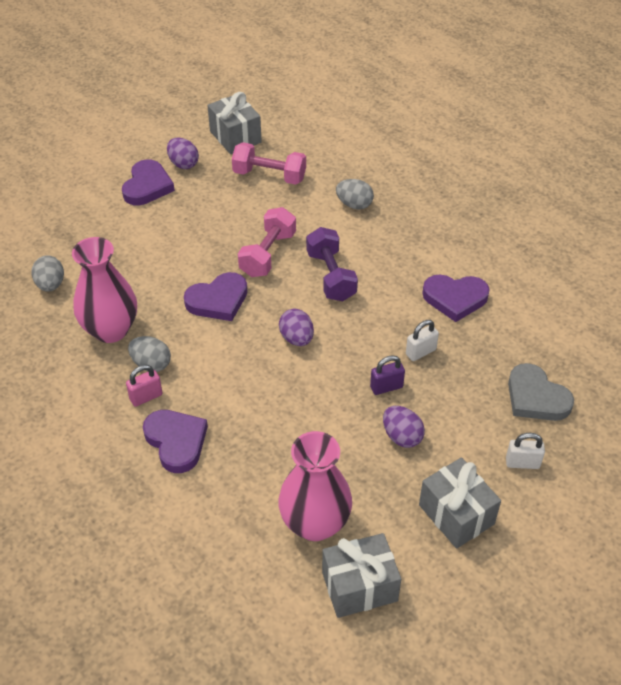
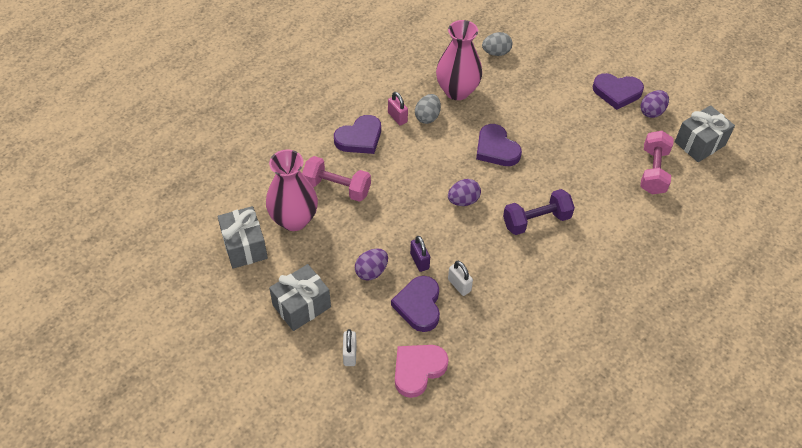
camera: 85 degrees right, 5 degrees up
pink dumbbell [238,207,296,277] -> pink dumbbell moved to [302,156,371,202]
grey egg [336,179,374,210] -> none
purple heart [422,275,490,322] -> purple heart moved to [391,276,440,332]
grey heart [508,363,574,421] -> pink heart [395,345,449,398]

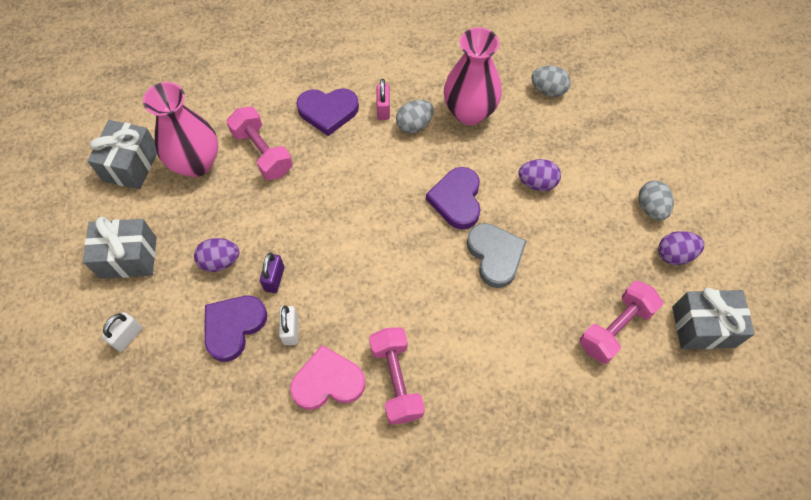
camera: 35 degrees right, 10 degrees up
pink heart [395,345,449,398] -> pink heart moved to [290,345,365,410]
purple egg [448,179,481,206] -> purple egg moved to [518,159,561,191]
purple dumbbell [503,189,575,235] -> none
purple heart [593,73,644,110] -> grey egg [638,180,674,220]
none -> pink dumbbell [369,327,425,425]
none -> grey heart [467,223,527,288]

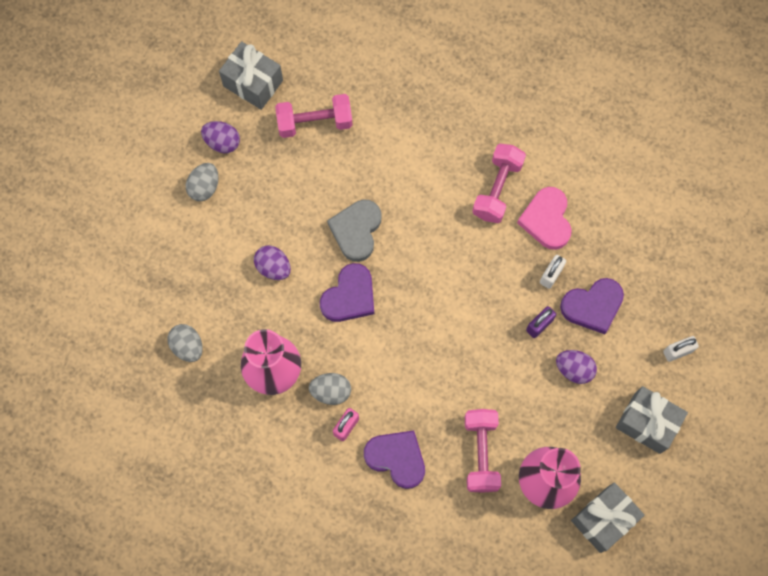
camera: 145 degrees left, 10 degrees up
pink heart [290,345,365,410] -> pink heart turned 60 degrees clockwise [517,187,572,250]

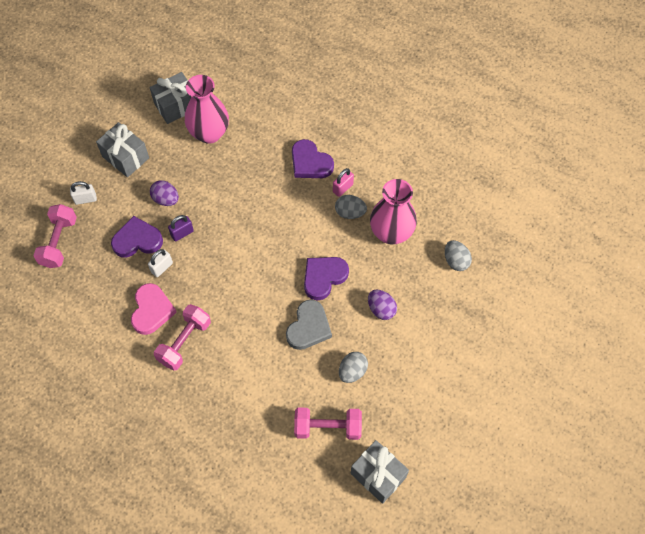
camera: 170 degrees left, 10 degrees down
grey egg [186,163,219,201] -> grey egg moved to [339,352,368,383]
purple egg [201,121,240,153] -> none
pink dumbbell [465,409,501,493] -> pink dumbbell moved to [33,204,77,268]

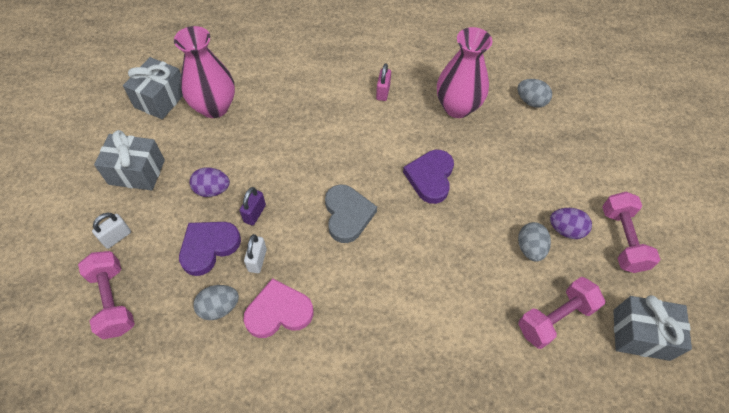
camera: 35 degrees left, 5 degrees down
pink heart [131,283,177,335] -> pink heart turned 75 degrees counterclockwise [243,278,313,338]
pink dumbbell [154,304,211,371] -> pink dumbbell moved to [602,192,660,273]
grey heart [286,300,332,350] -> grey heart moved to [325,184,377,243]
purple heart [292,139,334,178] -> none
grey egg [335,195,367,219] -> grey egg moved to [193,285,239,320]
purple egg [368,290,397,320] -> purple egg moved to [550,208,592,239]

